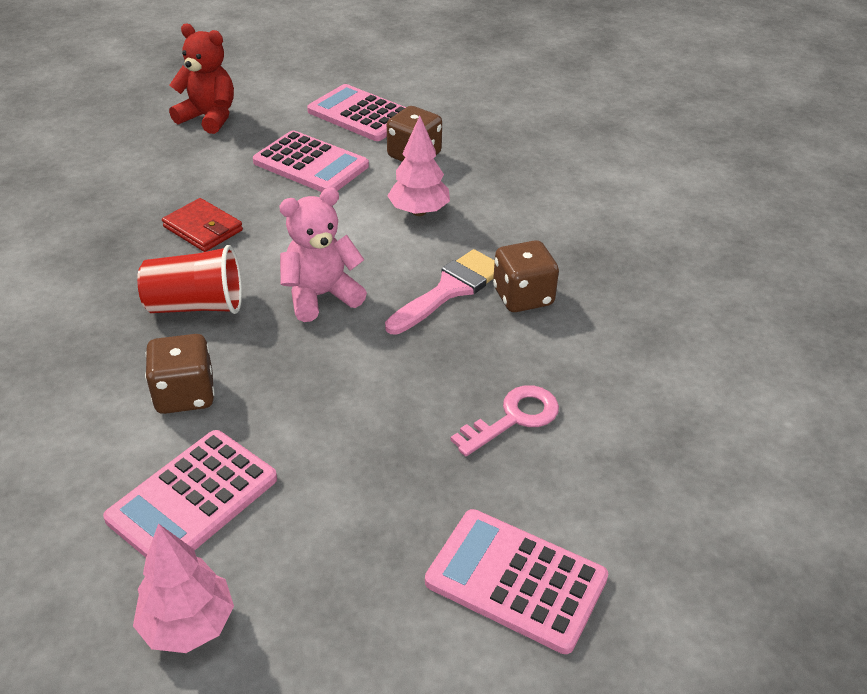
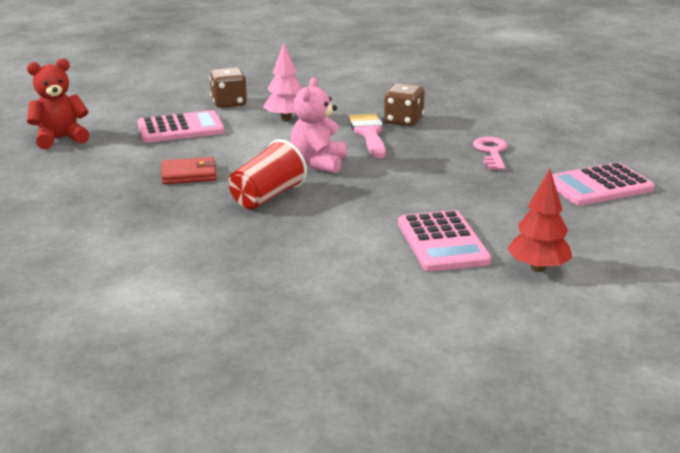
camera: 50 degrees left, 15 degrees down
pink tree [133,523,234,653] -> red tree [508,169,573,272]
brown dice [145,334,215,414] -> none
pink calculator [307,84,406,141] -> none

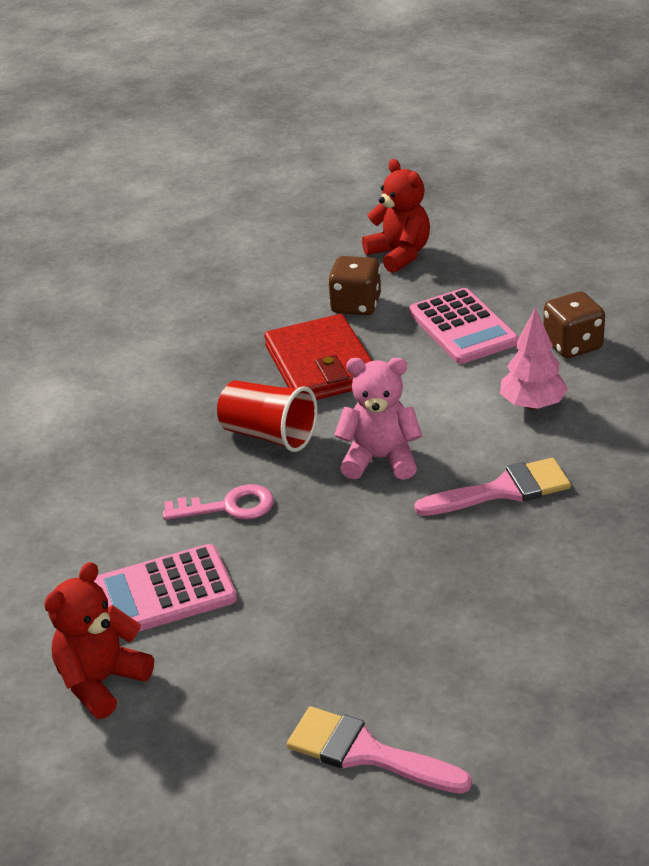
camera: 85 degrees right, 10 degrees up
red wallet [161,157,217,184] -> red wallet [264,314,372,400], size x1.70
brown dice [384,83,425,126] -> brown dice moved to [328,256,381,315]
pink key [473,137,508,170] -> pink key moved to [163,484,274,520]
red tree [508,169,573,272] -> red teddy bear [44,562,154,719]
pink calculator [552,162,654,206] -> pink brush [287,706,472,794]

